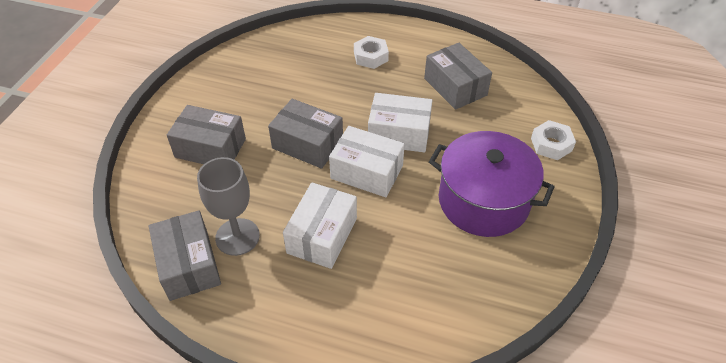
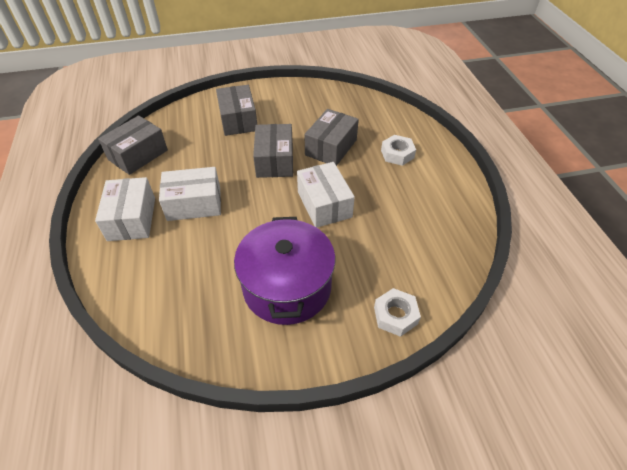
camera: 60 degrees right, 0 degrees up
grey goblet [197,157,260,256] -> none
white box [329,126,405,197] -> white box moved to [95,177,155,241]
grey box [424,43,492,110] -> grey box moved to [304,109,359,166]

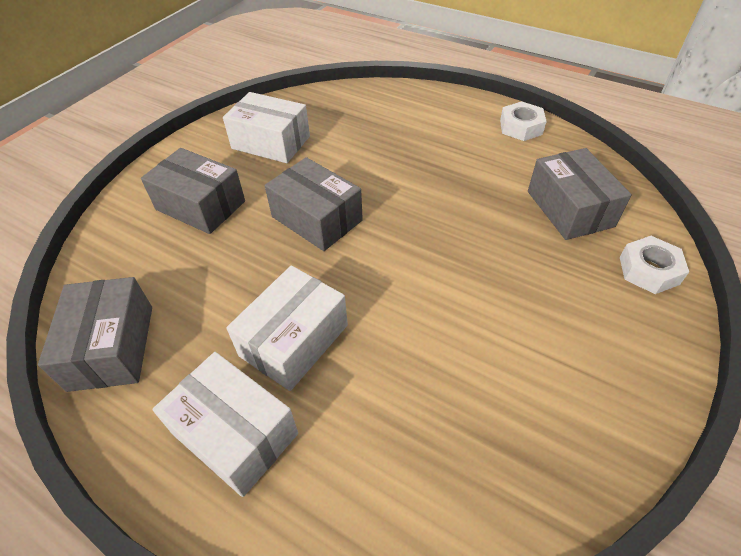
camera: 45 degrees left, 0 degrees up
purple pot [234,217,335,325] -> none
white box [297,162,355,228] -> white box moved to [223,92,310,163]
grey box [304,109,359,166] -> grey box moved to [528,148,632,240]
white nut [381,135,416,166] -> white nut moved to [500,101,547,141]

